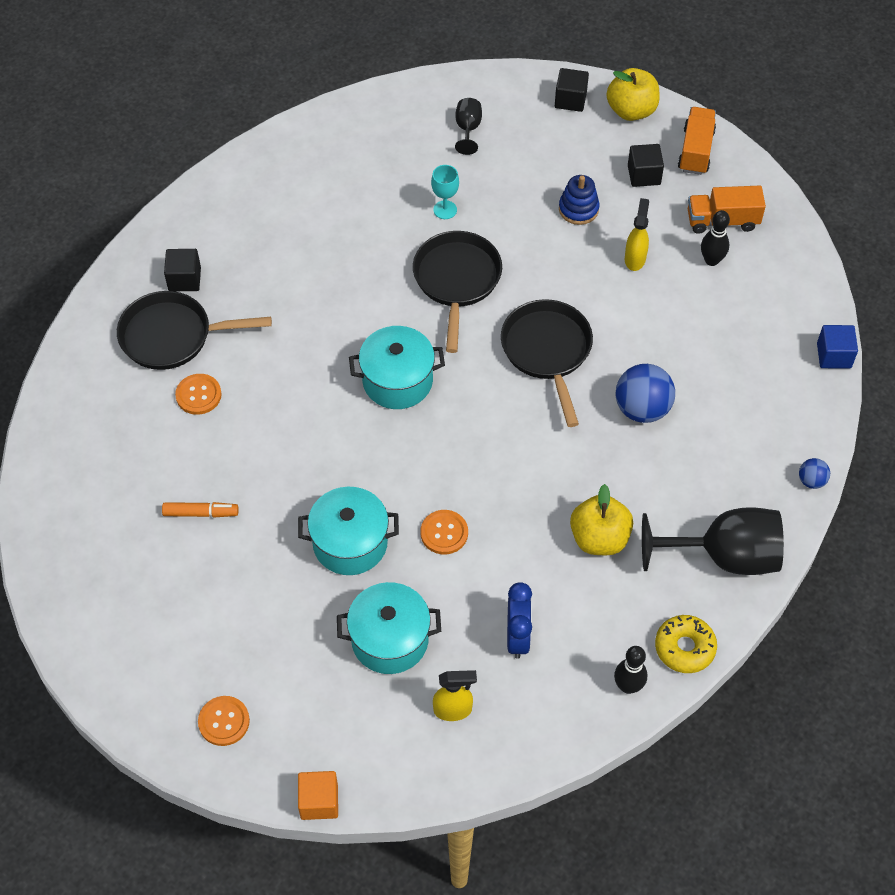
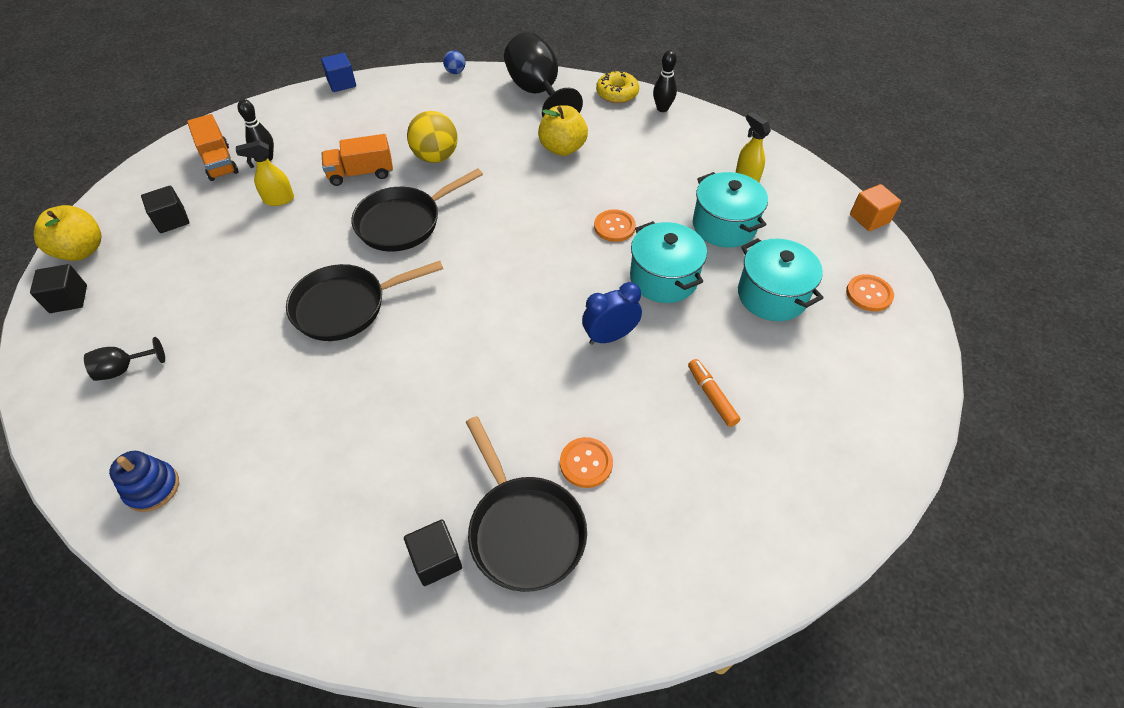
camera: 115 degrees left, 5 degrees down
turquoise pot [349,326,445,409] -> turquoise pot moved to [738,238,823,321]
turquoise goblet [431,165,459,219] -> none
blue clock [507,582,532,659] -> blue clock moved to [582,282,642,345]
blue stacking toy [559,175,600,225] -> blue stacking toy moved to [109,451,179,512]
blue ball [616,364,675,423] -> yellow ball [407,111,457,163]
orange truck [678,107,716,175] -> orange truck moved to [322,134,393,186]

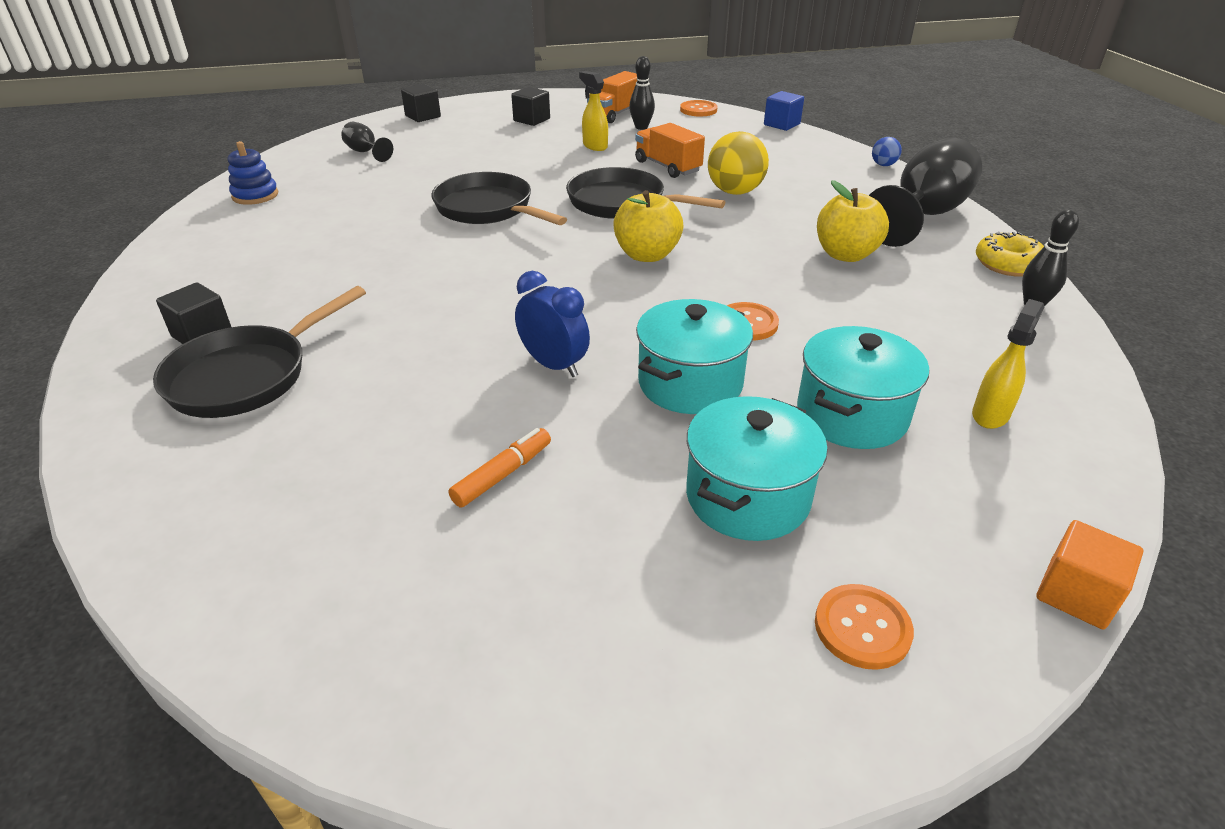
camera: 65 degrees right, 15 degrees down
yellow apple [34,205,102,261] -> yellow apple moved to [613,190,683,262]
orange button [560,437,613,488] -> orange button moved to [680,100,718,117]

